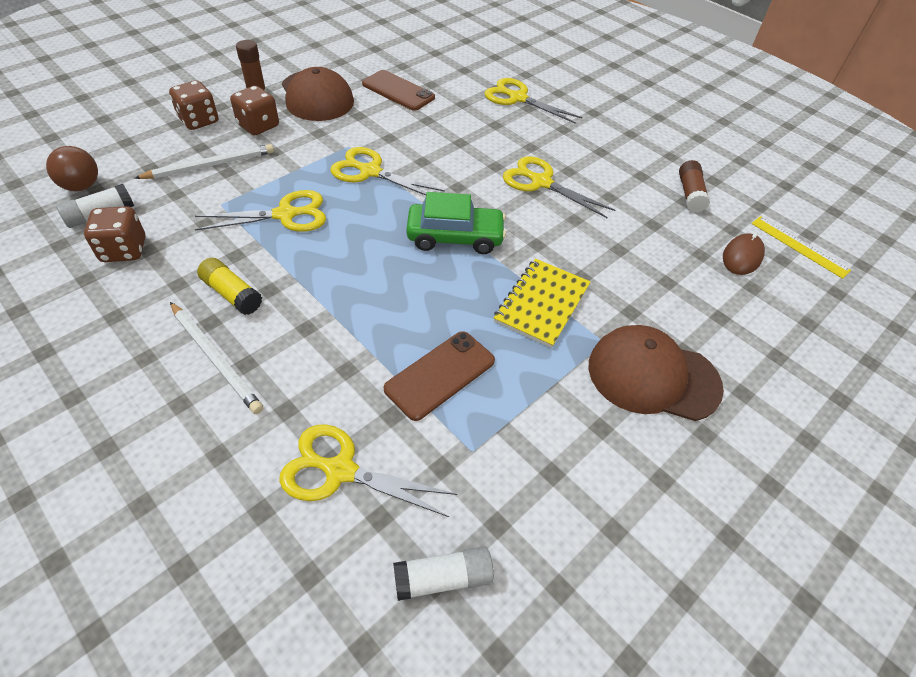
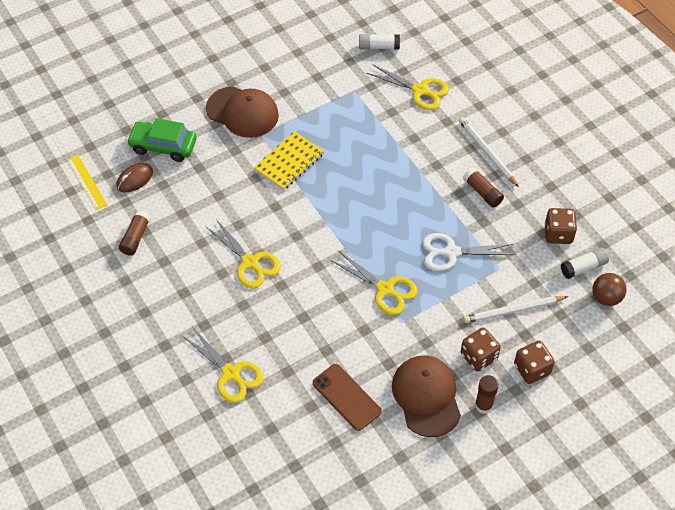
camera: 165 degrees left, 5 degrees up
yellow scissors [195,190,326,232] -> white scissors [422,233,516,271]
yellow glue stick [197,258,262,315] -> brown glue stick [463,167,504,208]
brown phone [384,331,495,421] -> none
green car [406,192,506,254] -> green car moved to [127,118,197,162]

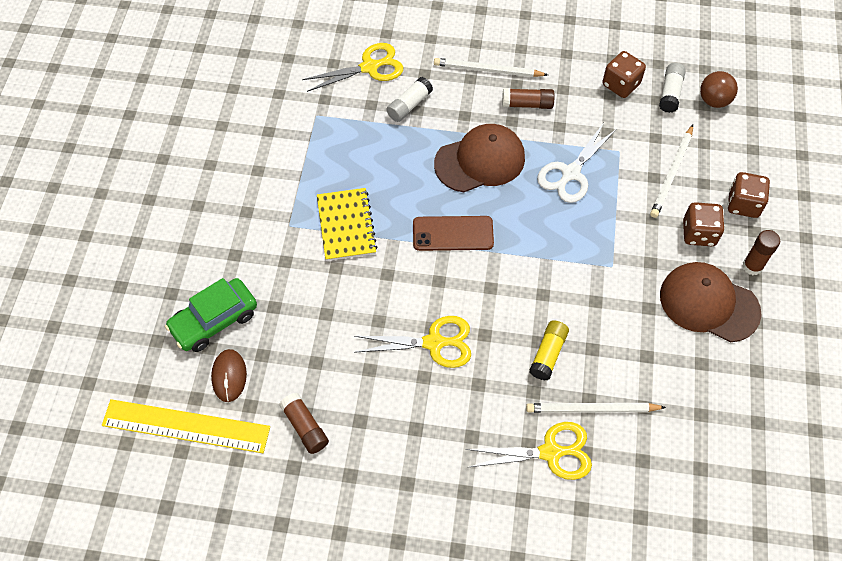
camera: 50 degrees left, 5 degrees up
yellow ruler [67,155,107,210] -> yellow ruler [102,399,270,453], size x1.67
brown cap [206,86,279,138] -> brown cap moved to [434,124,525,192]
brown phone [313,364,382,431] -> brown phone moved to [413,216,494,251]
yellow scissors [330,250,418,315] -> none
white glue stick [359,34,400,50] -> white glue stick moved to [386,77,433,122]
none -> white pencil [526,403,666,413]
none -> yellow glue stick [529,320,569,381]

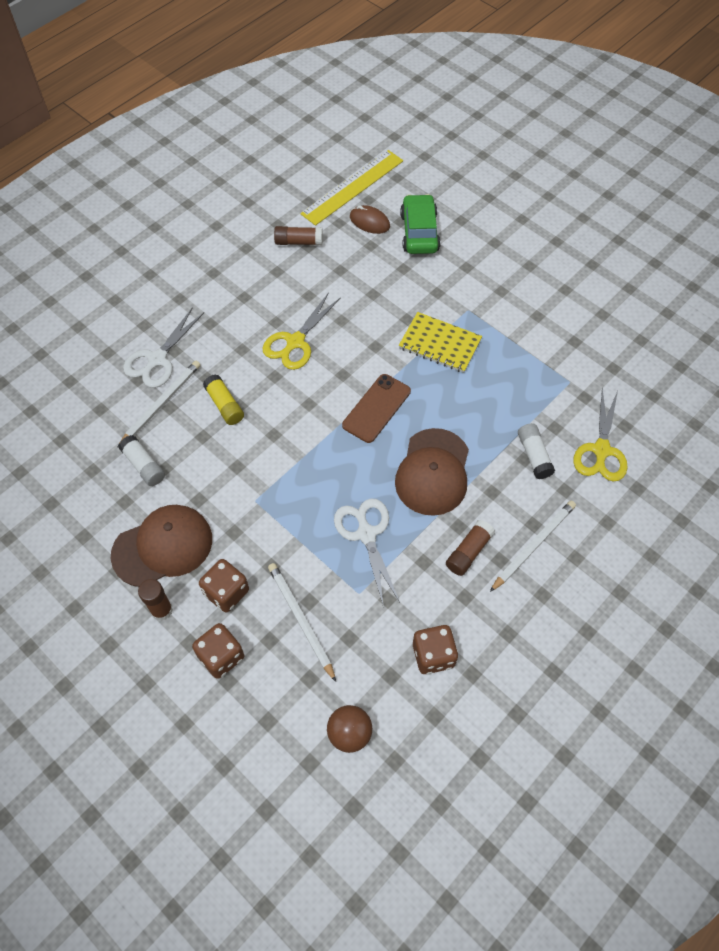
camera: 125 degrees right, 0 degrees up
yellow scissors [466,422,592,480] -> white scissors [123,307,204,388]
white glue stick [659,63,686,113] -> white glue stick moved to [118,435,165,486]

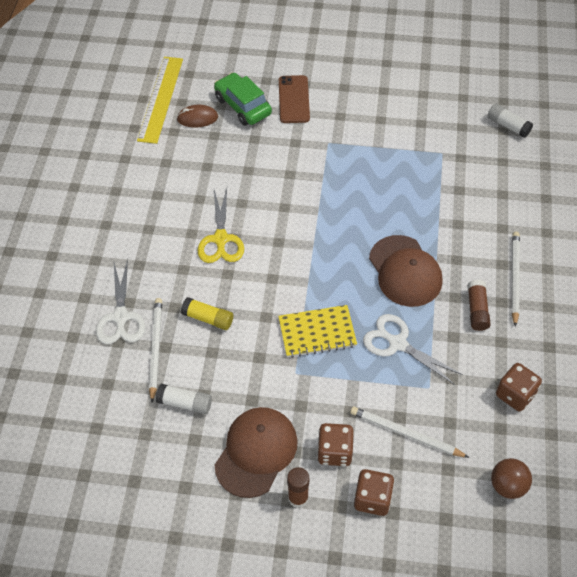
camera: 35 degrees left, 5 degrees down
brown glue stick [274,226,323,245] -> none
brown phone [342,374,411,443] -> brown phone moved to [279,75,310,123]
yellow notebook [399,312,482,373] -> yellow notebook moved to [278,305,357,358]
white glue stick [518,423,555,479] -> white glue stick moved to [487,104,533,138]
yellow scissors [573,388,628,481] -> none

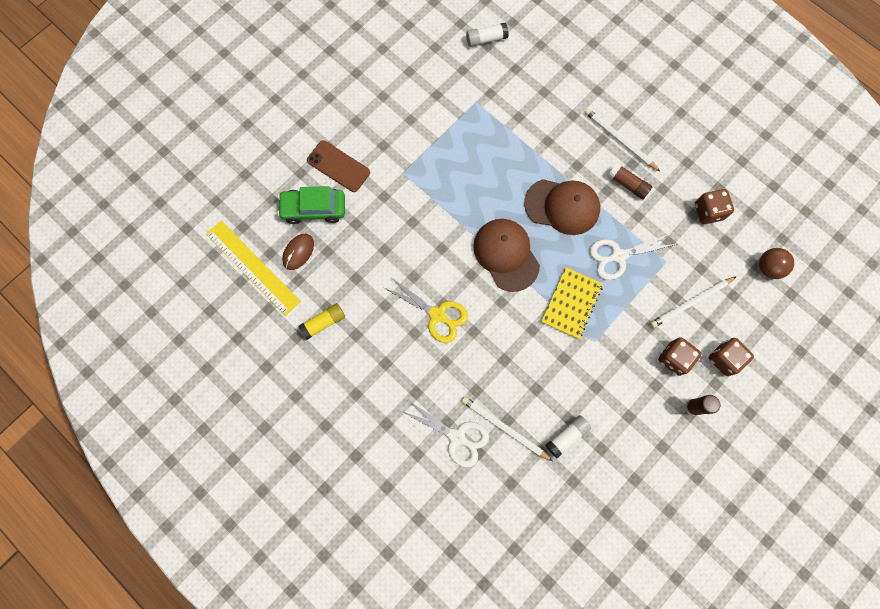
camera: 55 degrees left, 20 degrees up
yellow glue stick [181,297,233,330] -> yellow glue stick moved to [299,303,345,340]
brown cap [215,407,298,498] -> brown cap moved to [473,219,540,292]

